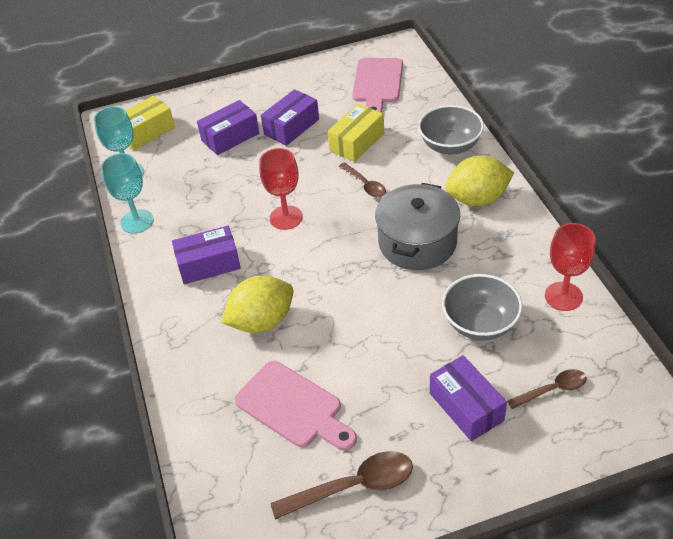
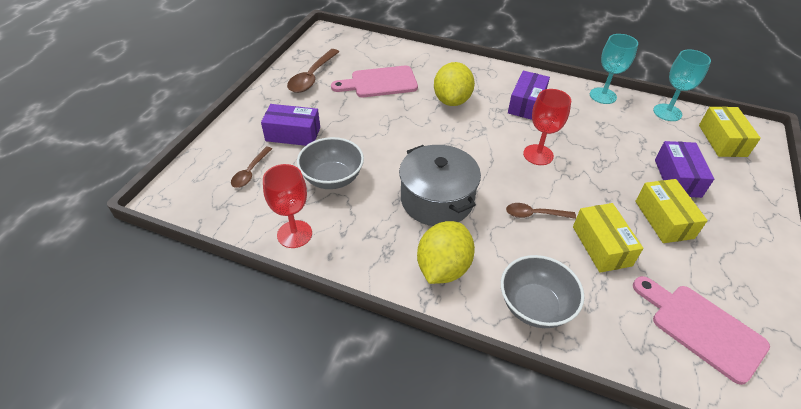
camera: 125 degrees right, 0 degrees up
purple box [261,89,319,146] -> yellow box [635,179,708,243]

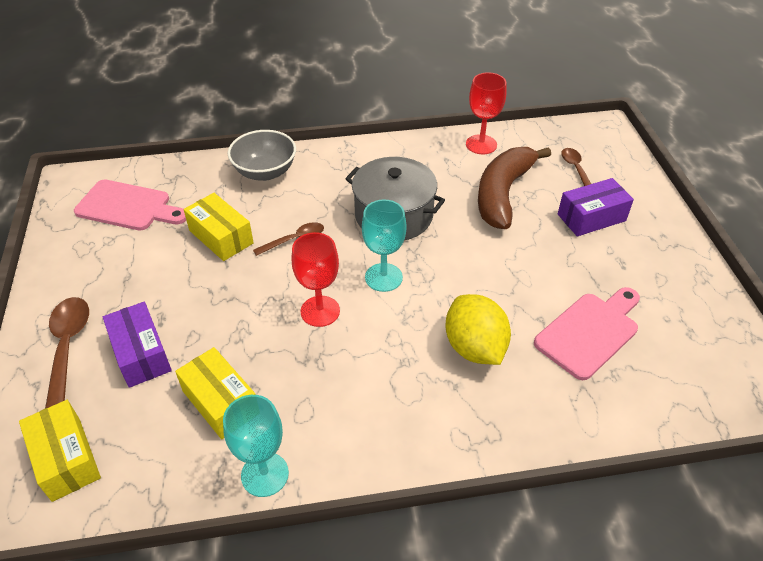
camera: 150 degrees right, 0 degrees up
brown spoon [287,49,339,93] -> brown spoon moved to [45,297,89,408]
grey bowl [297,137,364,189] -> brown banana [478,147,551,229]
yellow lemon [417,221,475,284] -> none
purple box [508,71,550,120] -> none
yellow box [635,179,708,243] -> yellow box moved to [175,347,256,439]
turquoise goblet [653,49,711,121] -> turquoise goblet moved to [362,199,406,292]

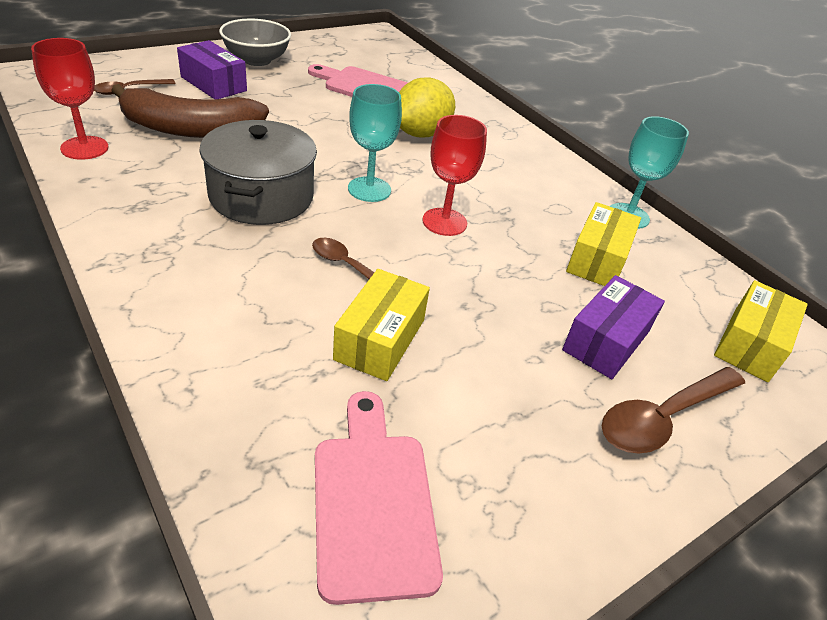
camera: 120 degrees left, 5 degrees down
grey bowl [228,130,296,181] -> grey bowl moved to [219,19,291,66]

